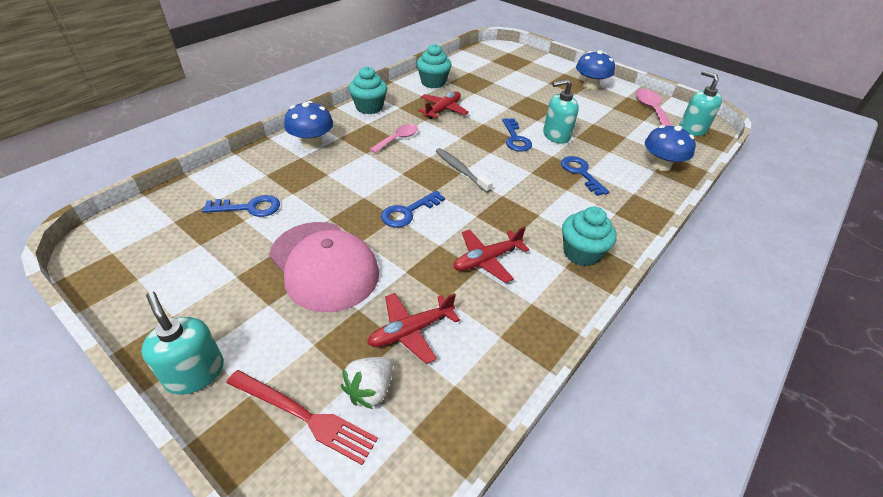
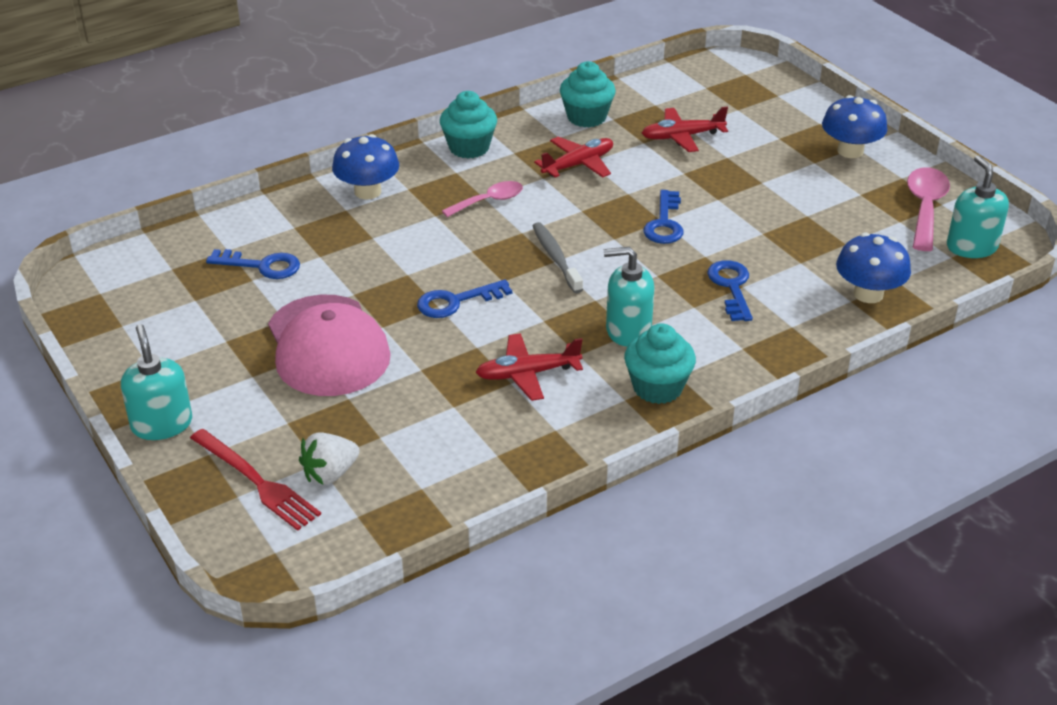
camera: 20 degrees right, 5 degrees down
red plane [367,293,460,364] -> red plane moved to [642,107,728,152]
turquoise soap dispenser [543,79,579,144] -> turquoise soap dispenser moved to [604,247,655,347]

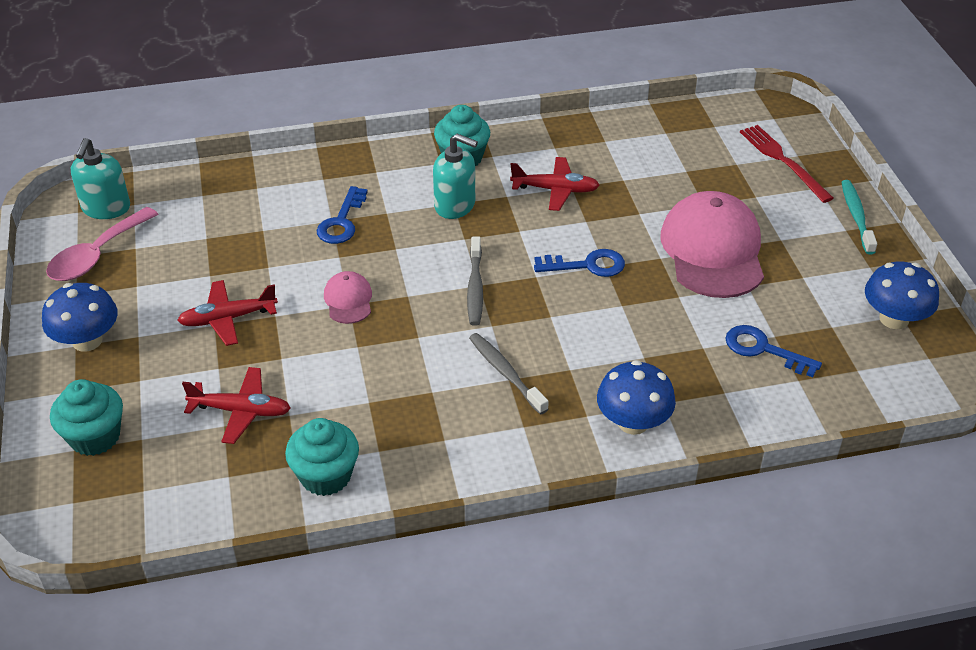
camera: 160 degrees left, 5 degrees up
turquoise soap dispenser [121,324,192,440] -> turquoise toothbrush [842,180,877,254]
white strawberry [299,432,360,485] -> none
turquoise cupcake [440,91,497,158] -> turquoise cupcake moved to [50,379,123,456]
pink spoon [442,181,523,217] -> grey toothbrush [469,333,549,415]
red plane [534,137,613,178] -> red plane moved to [177,280,278,346]
blue key [643,190,683,244] -> pink cap [324,271,372,324]
blue mushroom [836,233,911,303] -> blue mushroom moved to [865,262,939,329]

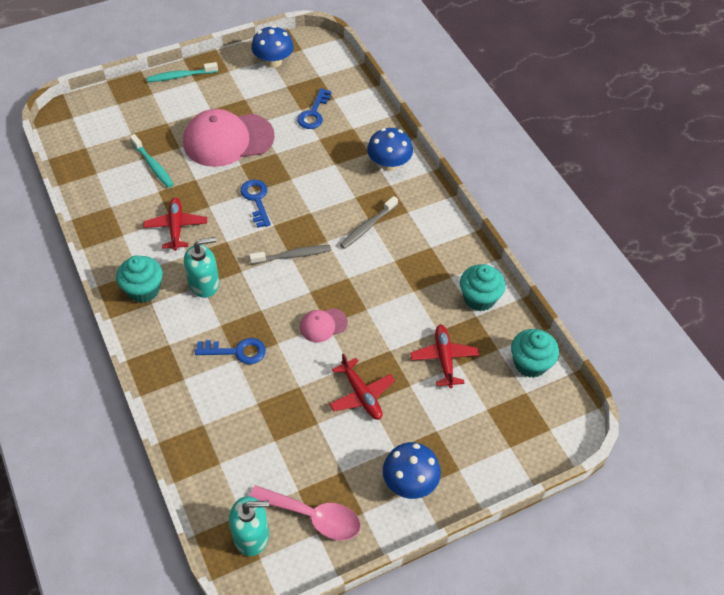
camera: 105 degrees left, 10 degrees up
turquoise cupcake [50,379,123,456] -> turquoise cupcake moved to [511,329,559,378]
turquoise soap dispenser [433,133,478,219] -> turquoise soap dispenser turned 60 degrees clockwise [184,237,219,298]
red fork [740,125,834,203] -> none
none -> turquoise toothbrush [130,134,174,188]

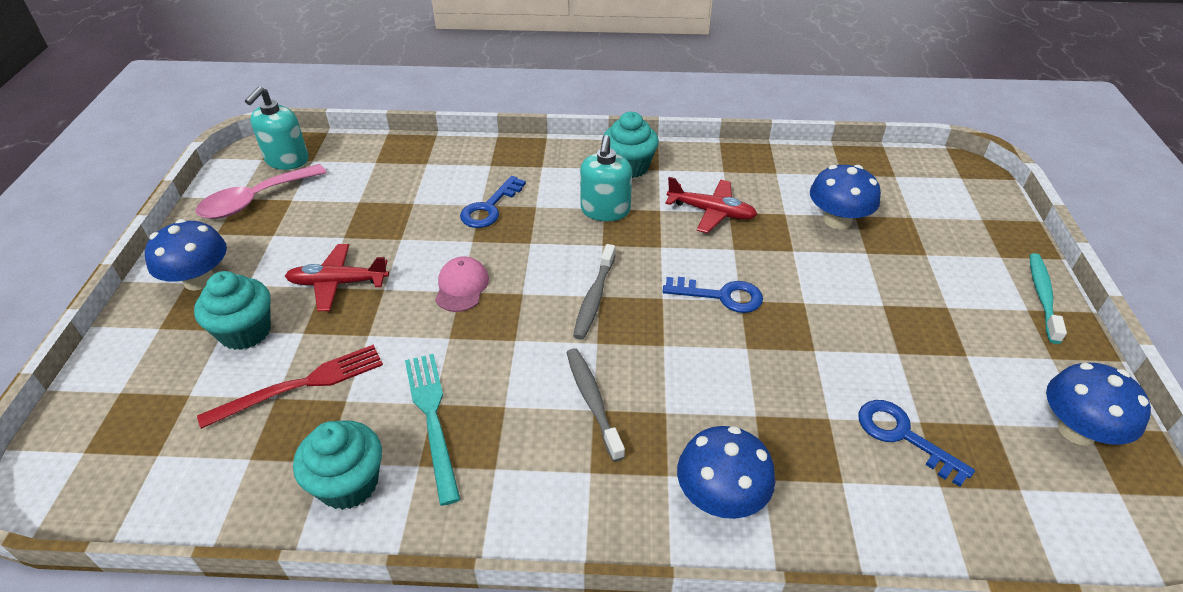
camera: 120 degrees right, 10 degrees down
turquoise toothbrush [130,134,174,188] -> blue mushroom [810,165,881,229]
pink cap [183,109,275,167] -> none
red plane [410,325,480,388] -> red fork [197,345,383,429]
turquoise cupcake [511,329,559,378] -> turquoise cupcake moved to [194,271,271,350]
none -> turquoise fork [405,354,461,506]

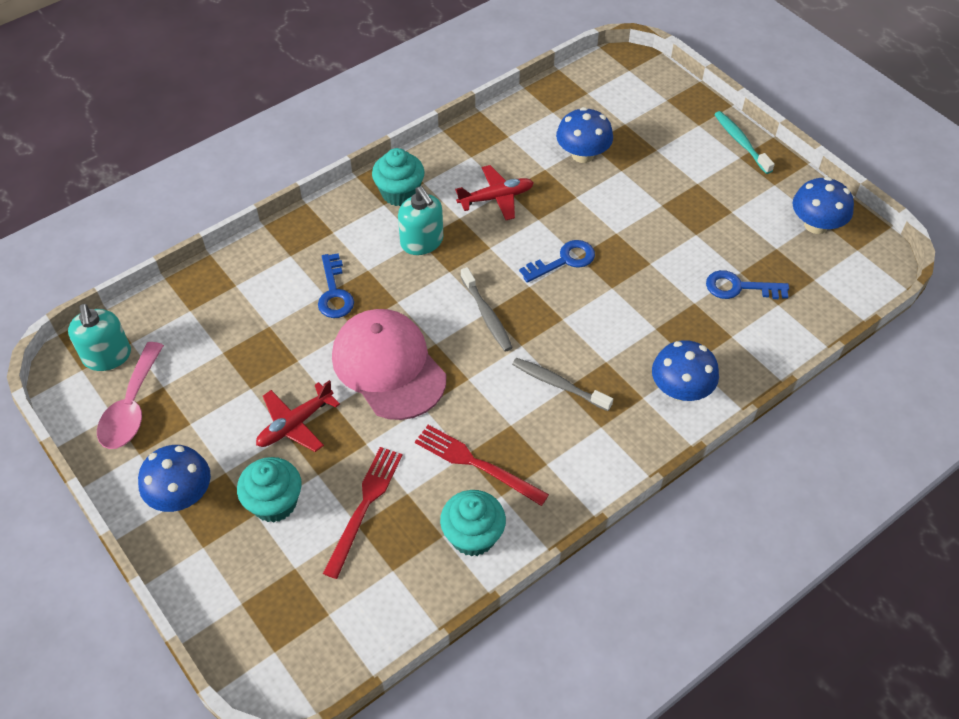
camera: 40 degrees left, 10 degrees up
turquoise fork [405,354,461,506] -> red fork [415,425,549,506]
pink cap [435,256,489,312] -> pink cap [332,309,446,420], size x2.16

